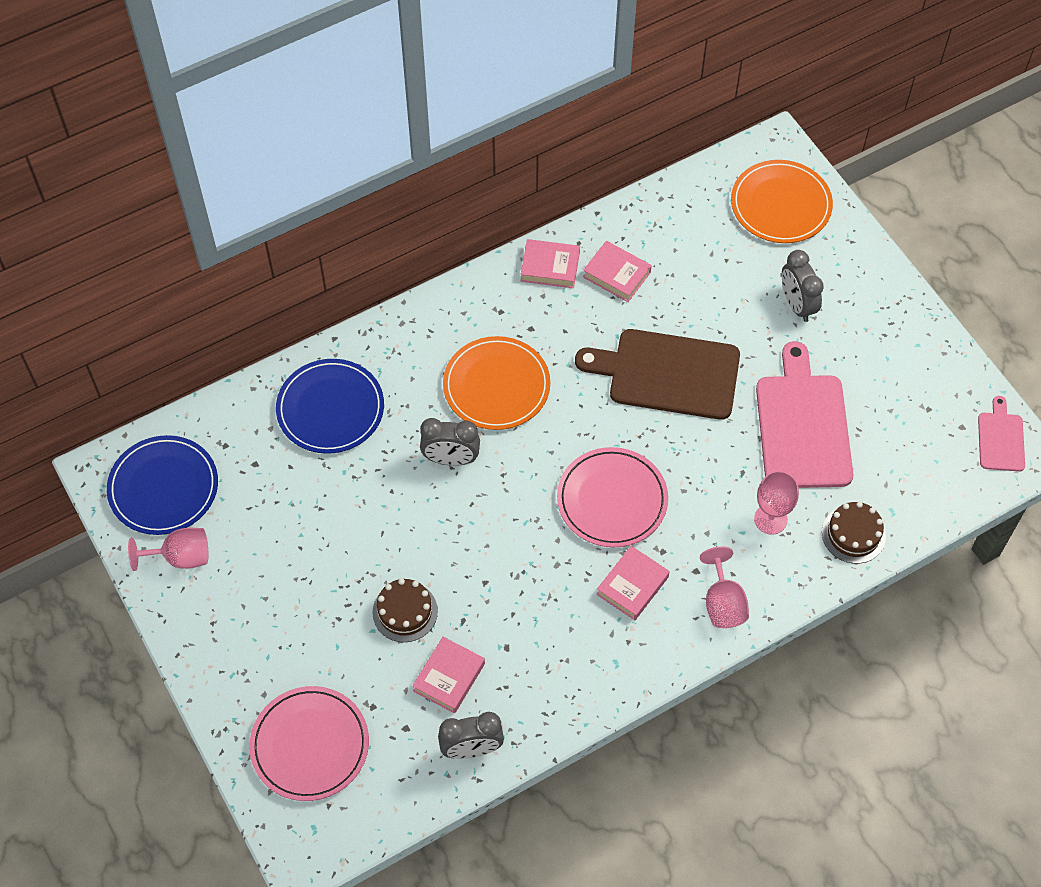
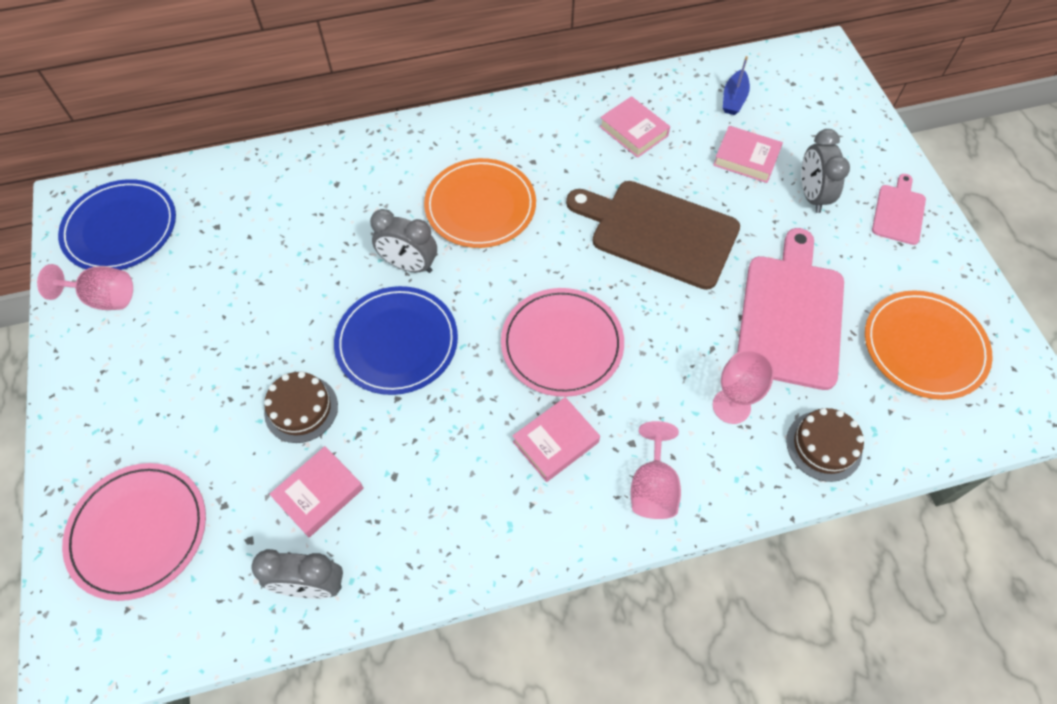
camera: 15 degrees right, 0 degrees up
blue plate [276,359,384,454] -> blue plate moved to [334,286,458,395]
pink book [521,239,580,288] -> pink book moved to [713,126,783,183]
orange plate [731,160,833,243] -> orange plate moved to [865,290,993,400]
pink cutting board [978,396,1025,472] -> pink cutting board moved to [872,174,926,245]
none -> blue boat [723,56,750,115]

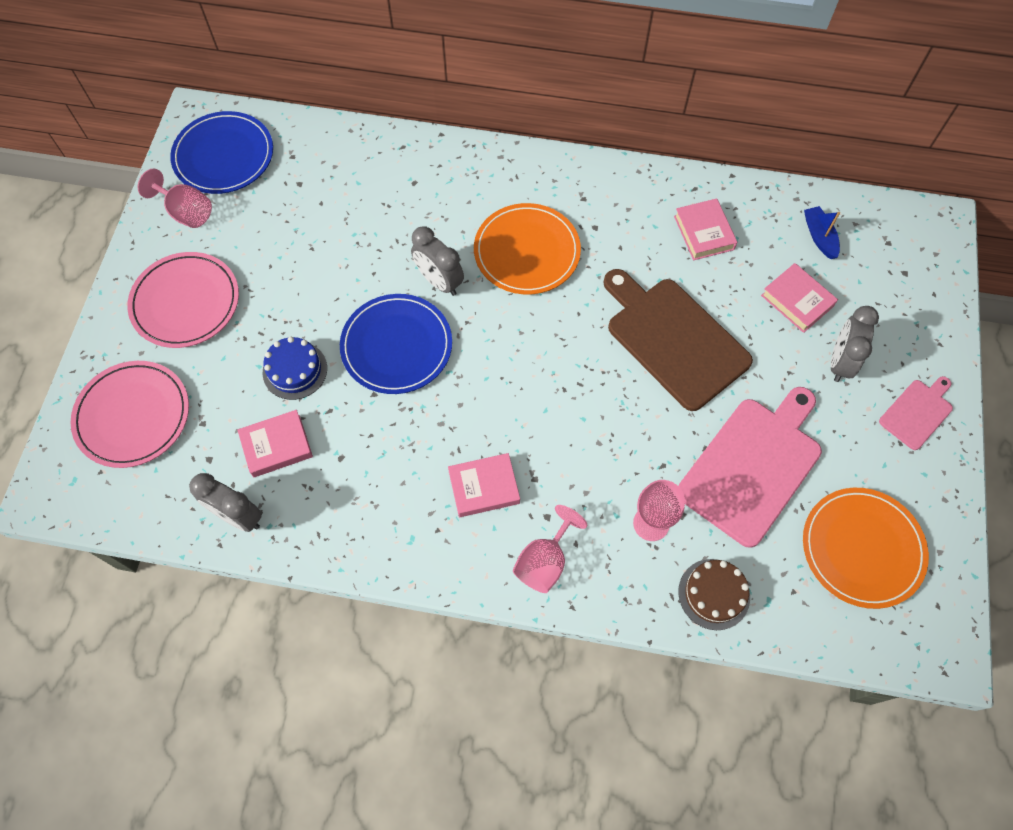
camera: 25 degrees right, 5 degrees up
brown cake [264,371,338,443] -> blue cake [263,337,327,400]
pink plate [501,288,624,397] -> pink plate moved to [127,252,239,348]
blue boat [723,56,750,115] -> blue boat turned 120 degrees clockwise [804,206,840,259]

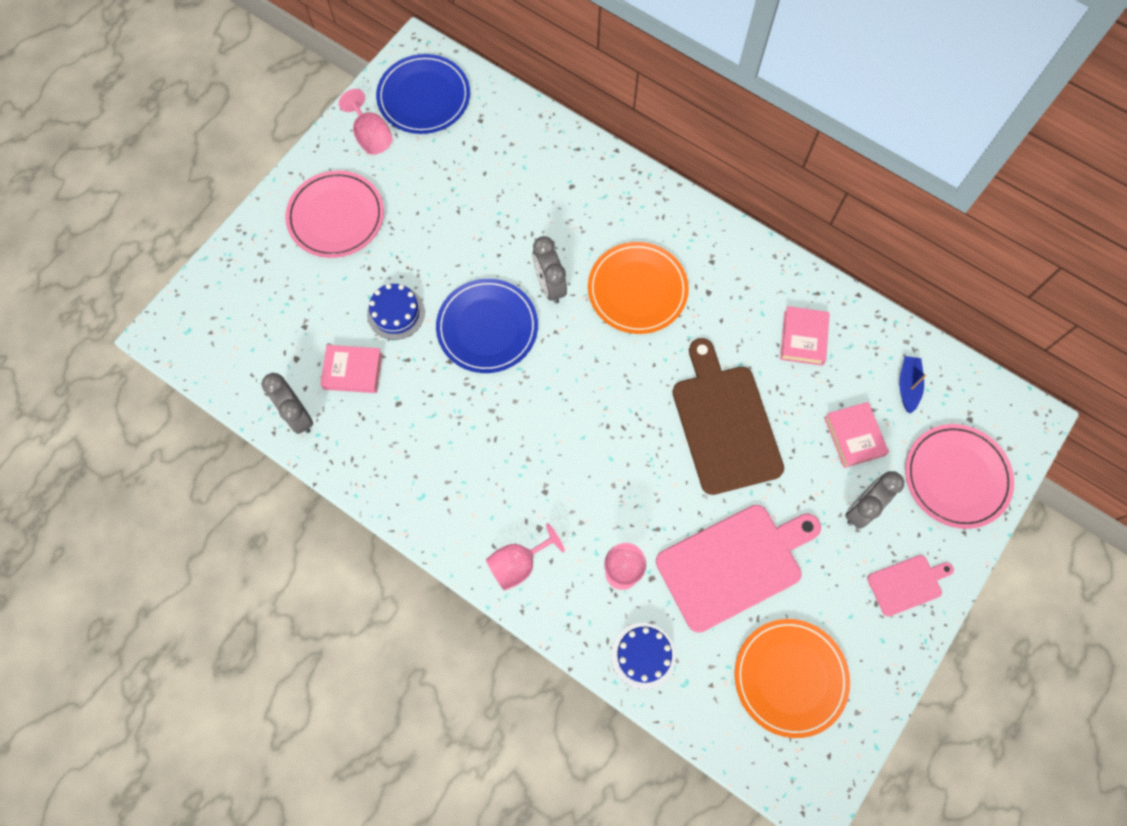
camera: 25 degrees right, 5 degrees up
pink plate [71,361,189,468] -> pink plate moved to [905,424,1014,529]
pink book [448,453,520,517] -> none
brown cake [678,559,750,630] -> blue cake [611,623,676,689]

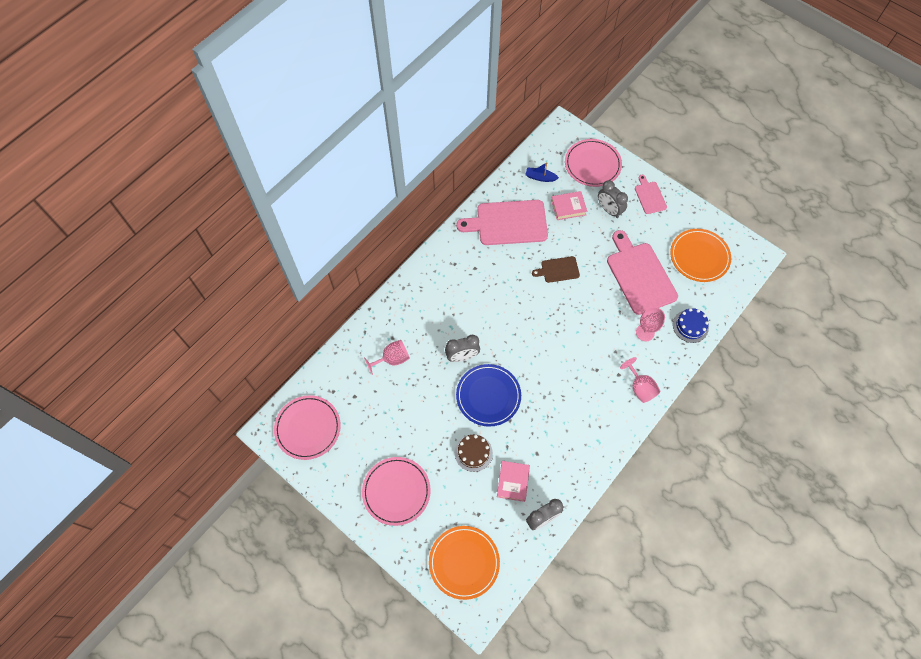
camera: 85 degrees left, 5 degrees down
pink goblet [339,89,393,155] -> pink goblet moved to [364,340,410,375]
blue cake [367,284,425,340] -> brown cake [455,434,493,472]
blue plate [376,54,470,134] -> pink plate [274,395,341,460]
orange plate [588,242,689,334] -> orange plate moved to [429,526,500,600]
brown cutting board [672,338,784,495] -> brown cutting board [532,256,580,283], size x0.51
pink book [780,306,830,366] -> pink cutting board [456,200,548,245]

